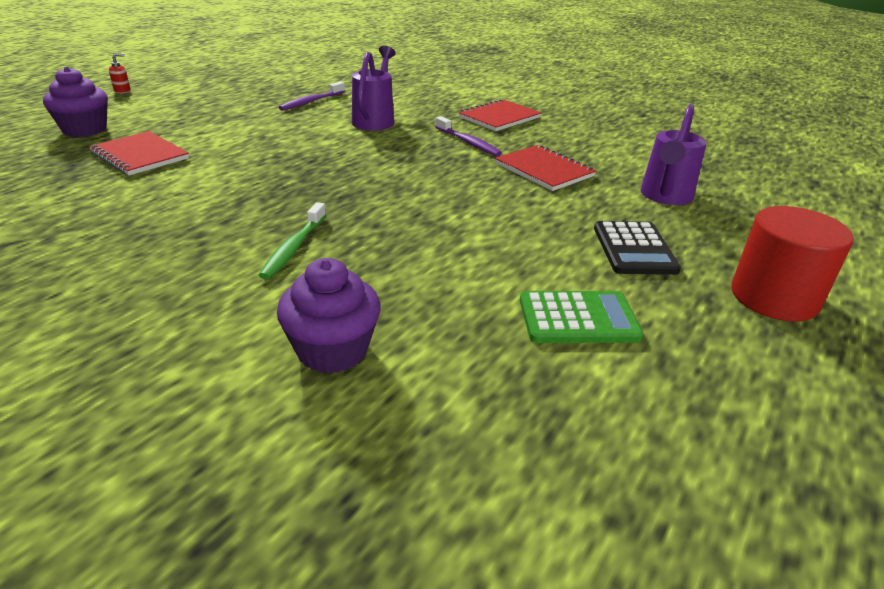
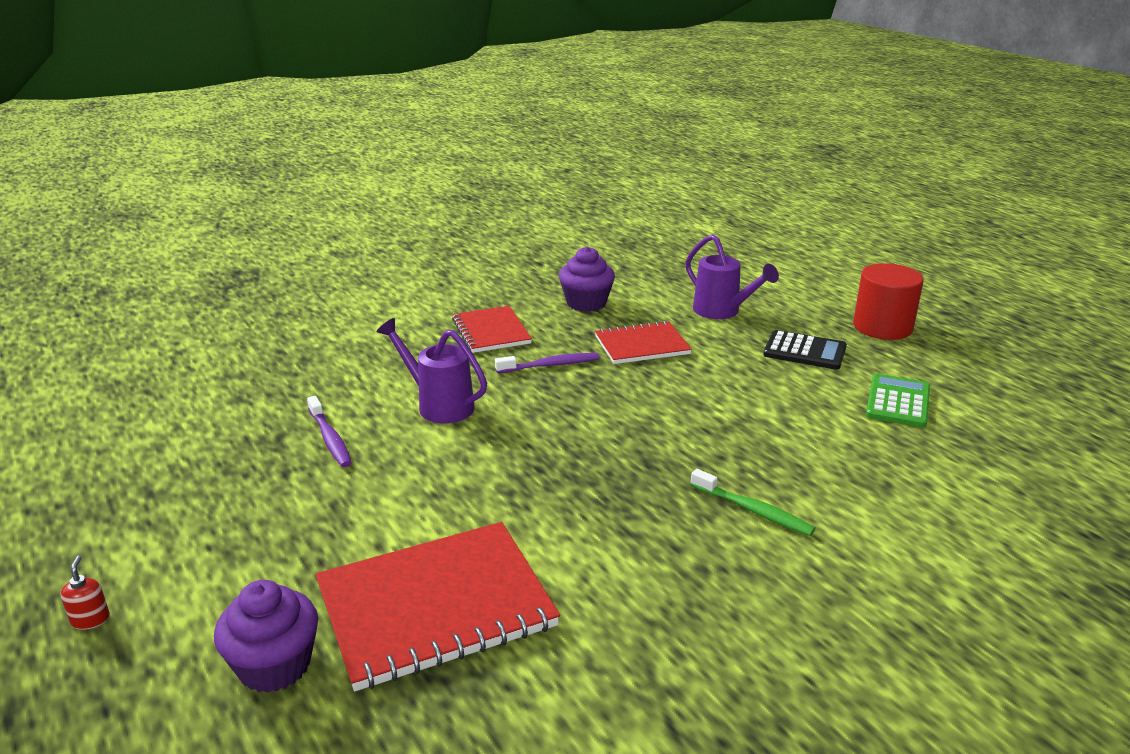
camera: 65 degrees left, 5 degrees down
red notebook [89,131,189,175] -> red notebook [316,522,560,691], size x1.67
purple cupcake [277,258,381,374] -> purple cupcake moved to [559,246,615,312]

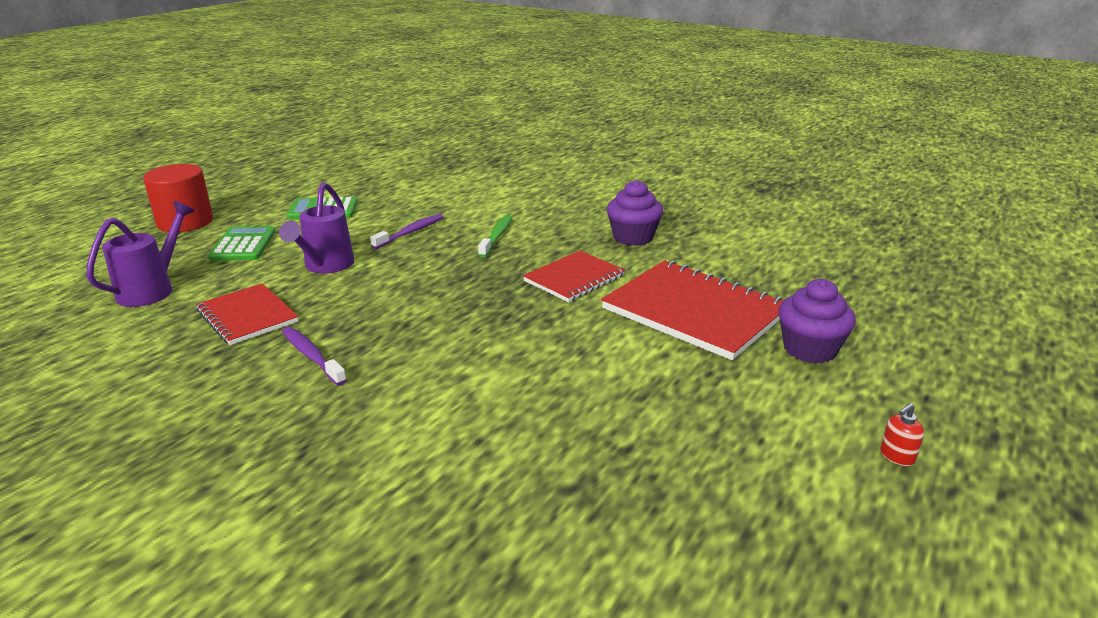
camera: 115 degrees left, 0 degrees up
purple toothbrush [307,396,352,467] -> purple toothbrush moved to [370,214,443,249]
purple watering can [377,318,487,423] -> purple watering can moved to [279,182,354,274]
red notebook [452,306,532,353] -> red notebook moved to [523,251,626,302]
purple cupcake [559,246,615,312] -> purple cupcake moved to [607,180,663,246]
black calculator [763,330,847,370] -> green calculator [208,226,276,261]

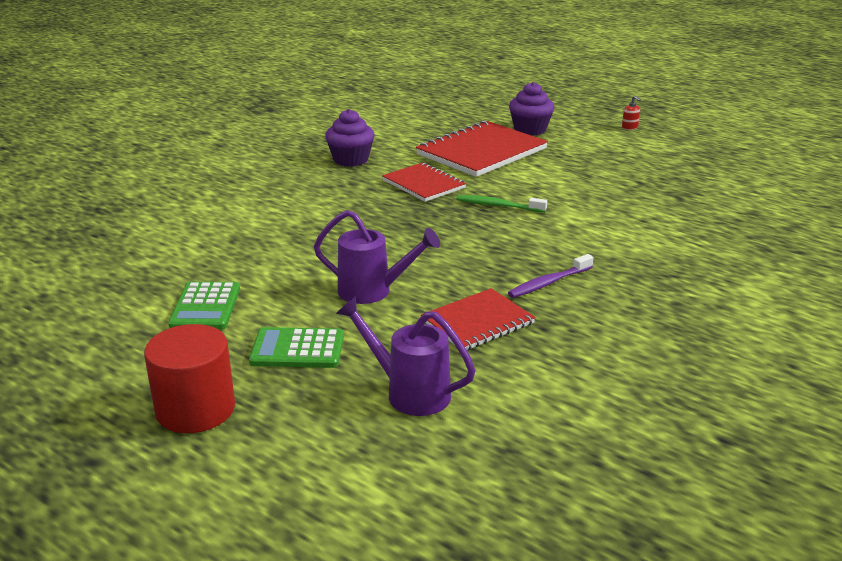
camera: 85 degrees left, 0 degrees up
purple toothbrush [370,214,443,249] -> none
green toothbrush [478,215,512,258] -> green toothbrush moved to [457,195,547,213]

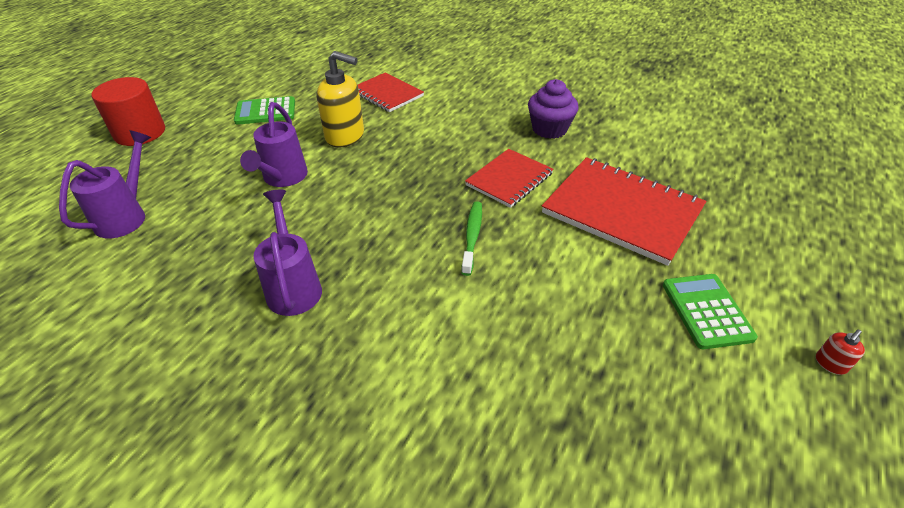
camera: 80 degrees right, 15 degrees up
green calculator [249,327,344,368] -> green calculator moved to [663,274,758,349]
red notebook [421,288,536,350] -> red notebook moved to [358,72,424,112]
purple toothbrush [508,254,593,298] -> purple watering can [253,190,322,316]
purple cupcake [509,82,554,135] -> none
none -> yellow soap dispenser [317,51,364,148]

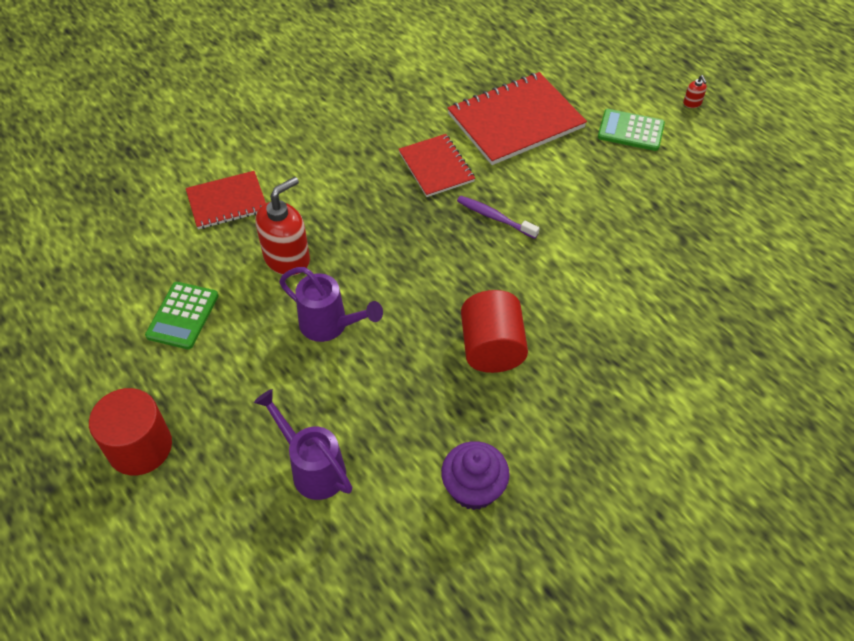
camera: 65 degrees left, 10 degrees up
purple watering can [253,190,322,316] -> red cylinder [461,290,528,373]
yellow soap dispenser [317,51,364,148] -> red soap dispenser [256,177,310,276]
green toothbrush [461,201,482,276] -> purple toothbrush [457,196,539,239]
purple cupcake [528,79,578,139] -> purple cupcake moved to [441,441,510,510]

